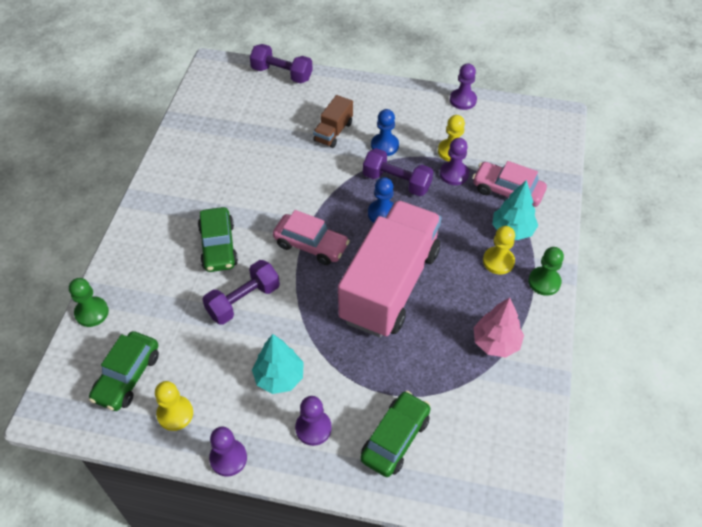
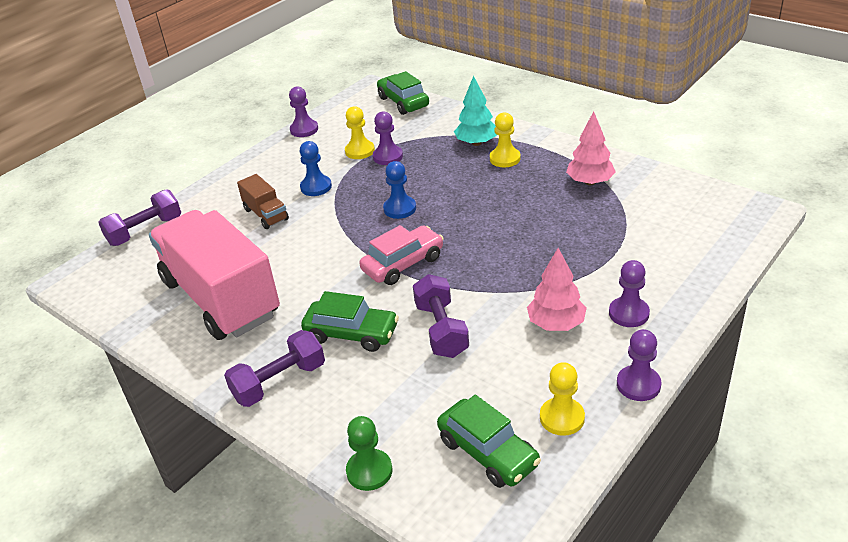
camera: 60 degrees left, 15 degrees down
turquoise tree [252,334,304,394] -> pink tree [527,248,587,331]
pink truck [338,200,442,338] -> pink truck moved to [149,210,280,340]
green car [360,391,431,477] -> green car moved to [377,71,429,115]
purple dumbbell [363,148,433,196] -> purple dumbbell moved to [224,330,325,407]
pink car [472,161,547,207] -> none
green pawn [528,247,564,296] -> none

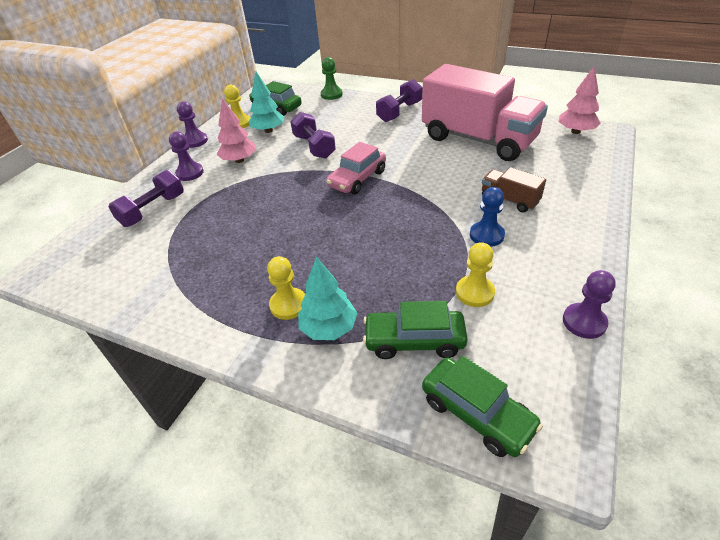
camera: 165 degrees right, 5 degrees up
purple dumbbell [98,189,181,246] -> purple dumbbell moved to [108,170,184,227]
green car [301,291,399,352] -> green car moved to [363,301,468,359]
purple pawn [373,111,403,165] -> none
blue pawn [383,161,416,219] -> none
pink tree [566,111,616,185] -> pink tree moved to [558,66,600,134]
none -> turquoise tree [249,72,284,133]

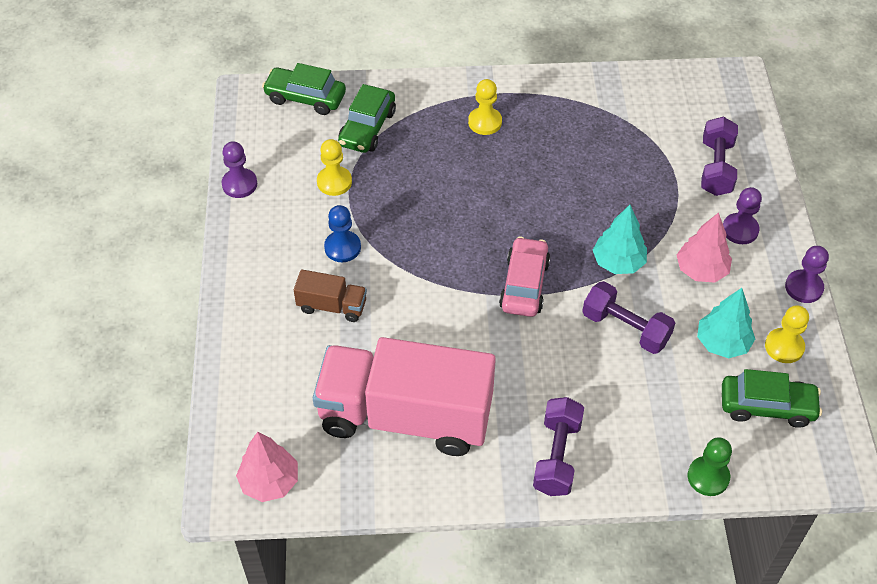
camera: 150 degrees right, 10 degrees up
turquoise tree [298,256,357,340] -> turquoise tree moved to [593,205,647,274]
green car [363,301,468,359] -> green car turned 135 degrees clockwise [338,84,396,153]

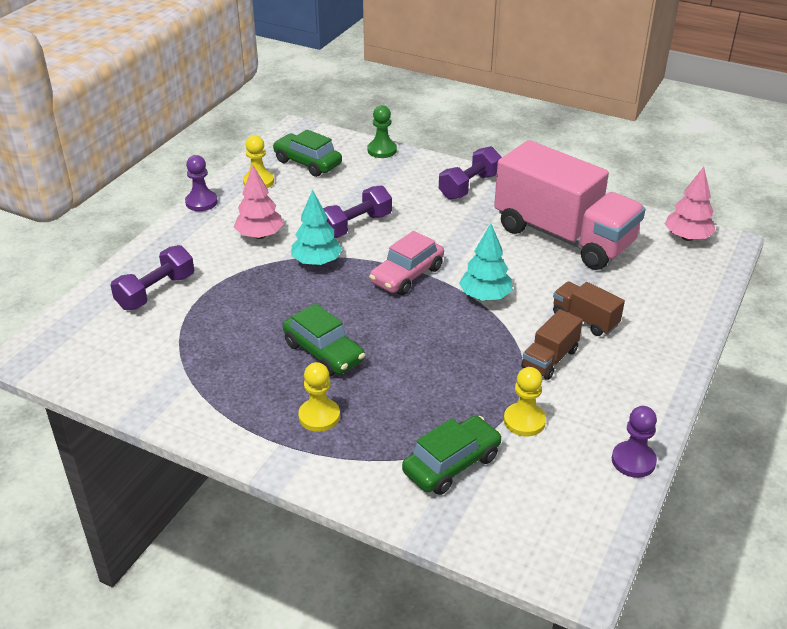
camera: 150 degrees left, 15 degrees down
green car [262,63,346,115] -> green car moved to [283,303,365,376]
blue pawn [324,205,361,262] -> brown truck [521,309,583,380]
purple dumbbell [582,281,675,354] -> purple dumbbell turned 75 degrees clockwise [323,185,392,238]
turquoise tree [697,288,755,358] -> turquoise tree moved to [459,223,513,301]
purple pawn [723,187,762,244] -> none

